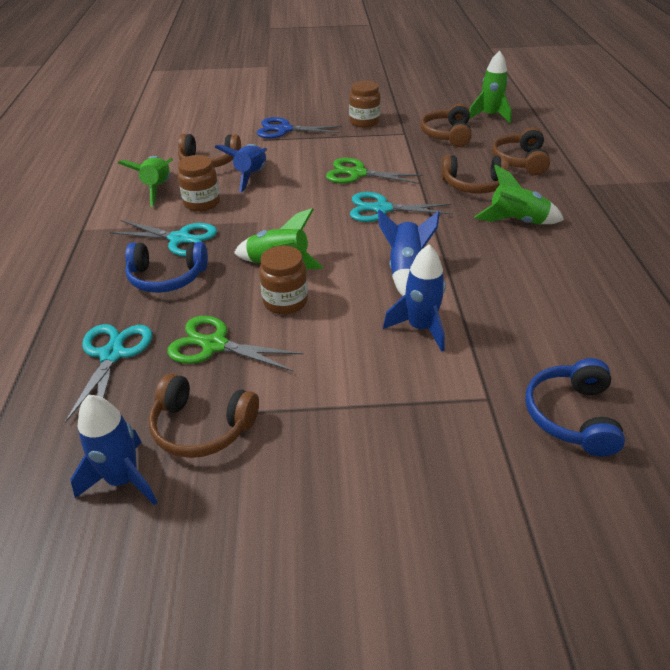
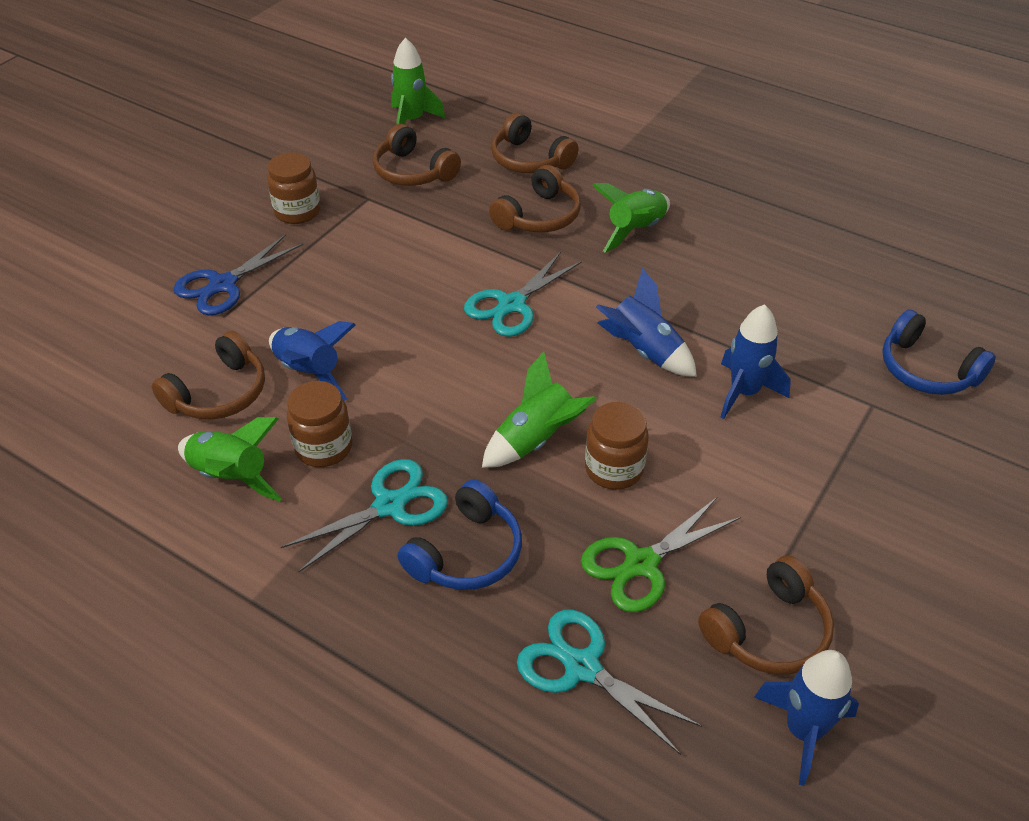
camera: 55 degrees left, 5 degrees up
green scissors [326,158,423,184] -> none

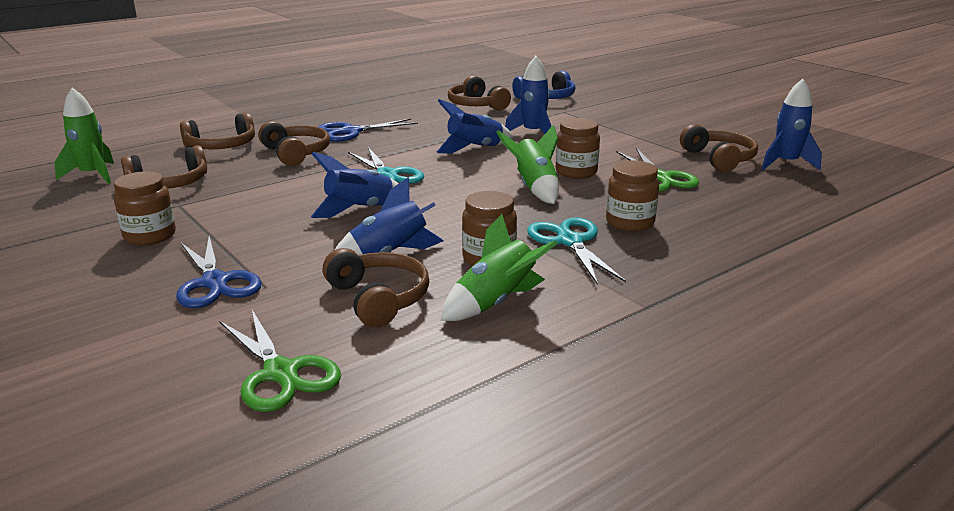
camera: 70 degrees left, 20 degrees down
blue headphones [397,479,522,590] -> brown jar [606,160,659,232]
turquoise scissors [517,609,702,755] -> none
green rocket [592,183,670,253] -> blue scissors [318,119,418,142]
none -> green scissors [219,310,341,412]
none -> blue rocket [311,152,399,218]
none -> brown headphones [448,75,511,111]

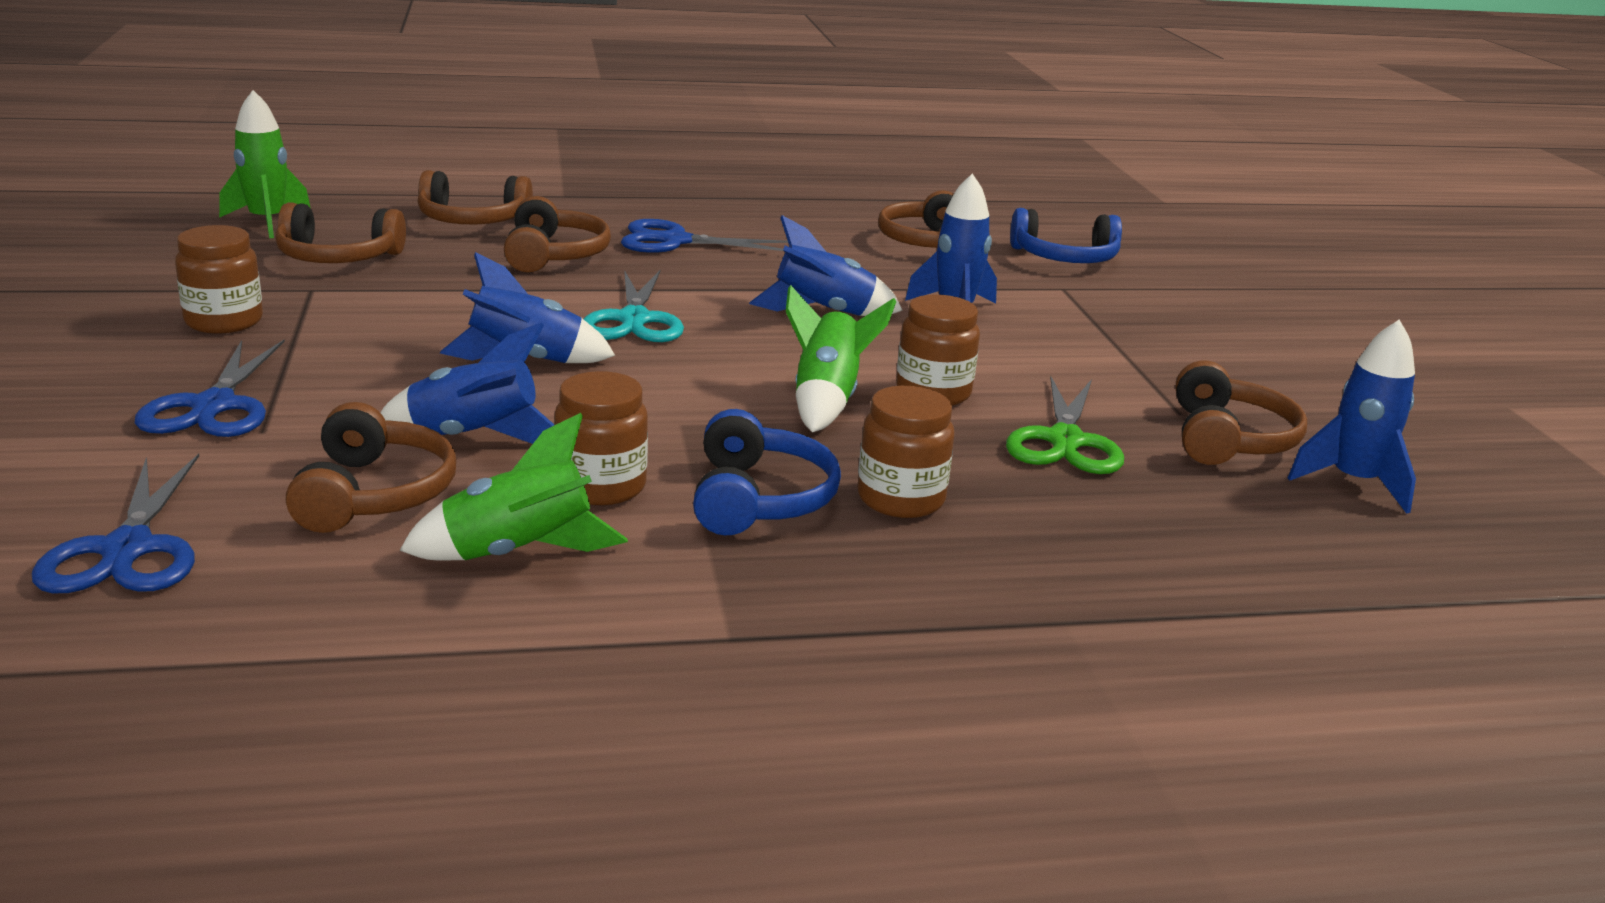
camera: 25 degrees right, 0 degrees up
green scissors [219,310,341,412] -> blue scissors [32,454,199,594]
turquoise scissors [527,217,626,285] -> blue headphones [693,409,841,535]

